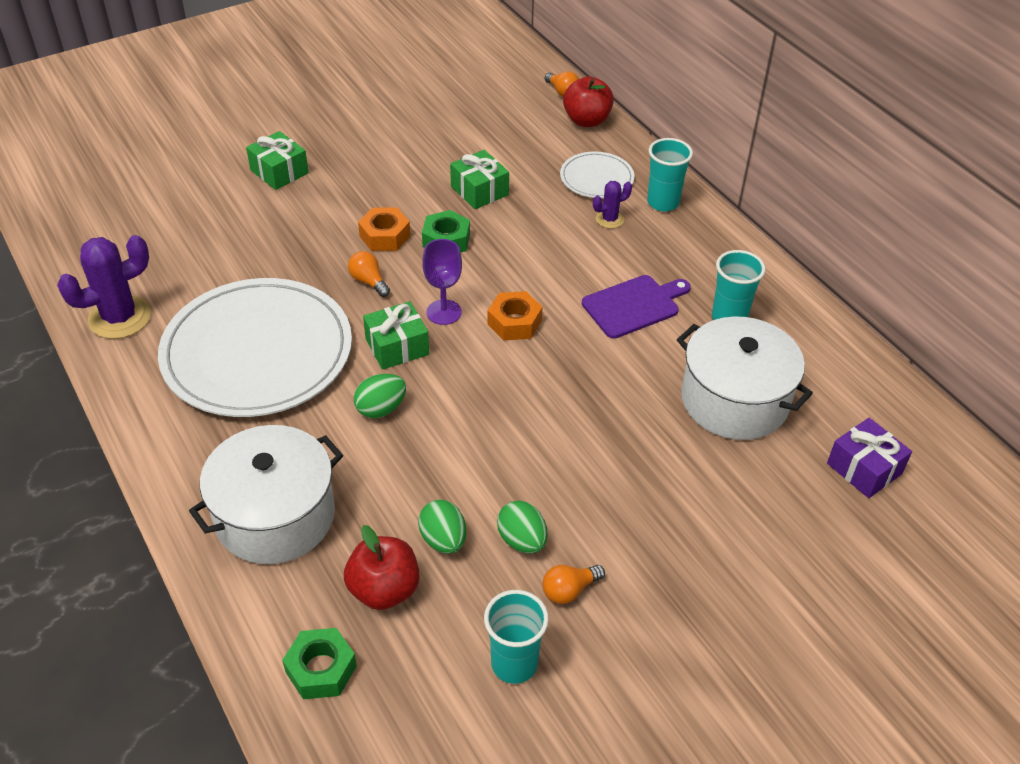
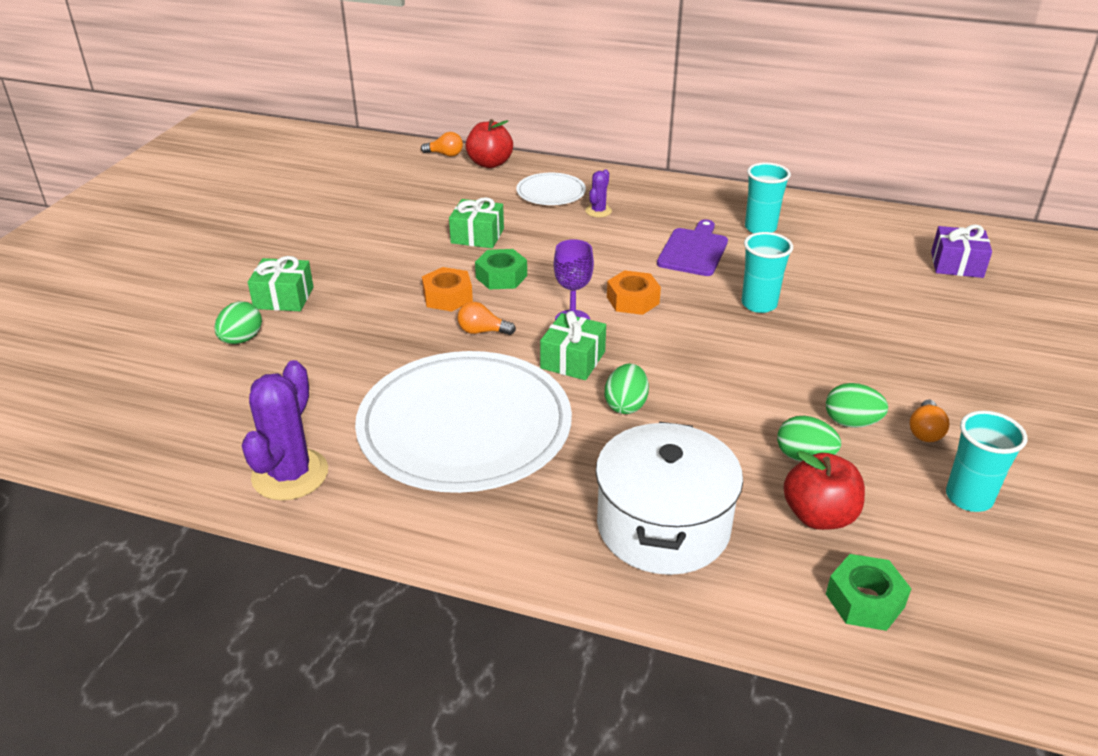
camera: 40 degrees left, 10 degrees down
turquoise cup [647,138,693,211] -> turquoise cup moved to [741,232,793,313]
white pot [677,316,813,440] -> none
none -> green egg [214,301,262,344]

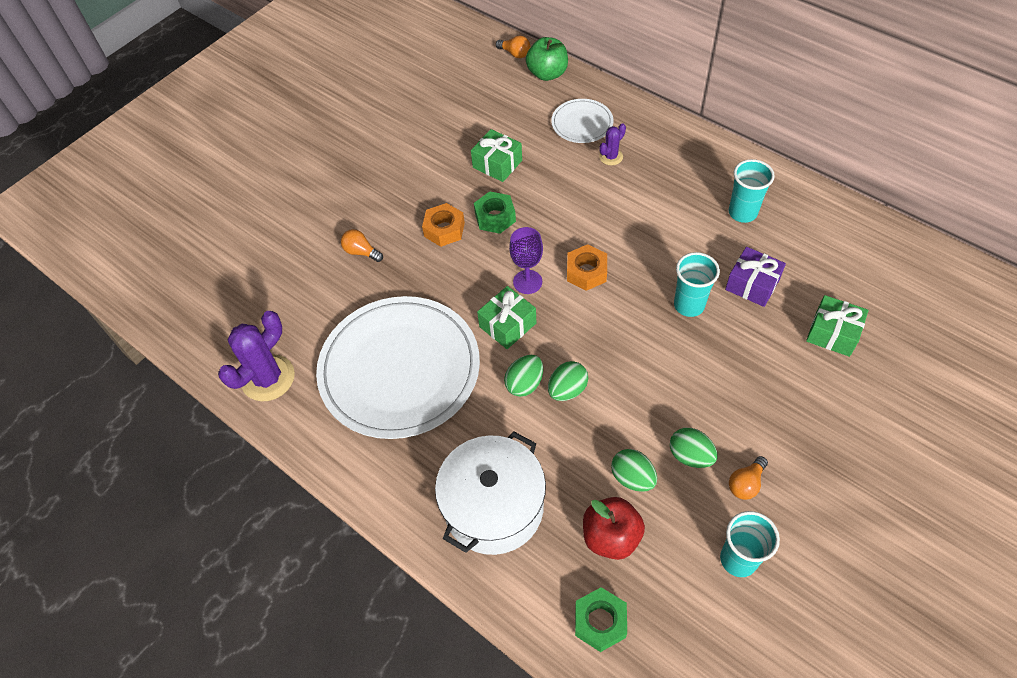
camera: 25 degrees right, 20 degrees up
green egg [214,301,262,344] -> green egg moved to [548,361,588,401]
green gift [248,256,313,311] -> green gift moved to [806,295,869,357]
orange light bulb [457,302,516,335] -> orange light bulb moved to [341,229,383,262]
red apple [465,119,513,168] -> green apple [526,37,568,81]
purple cutting board [657,220,728,276] -> none
purple gift [931,225,992,278] -> purple gift moved to [725,247,786,307]

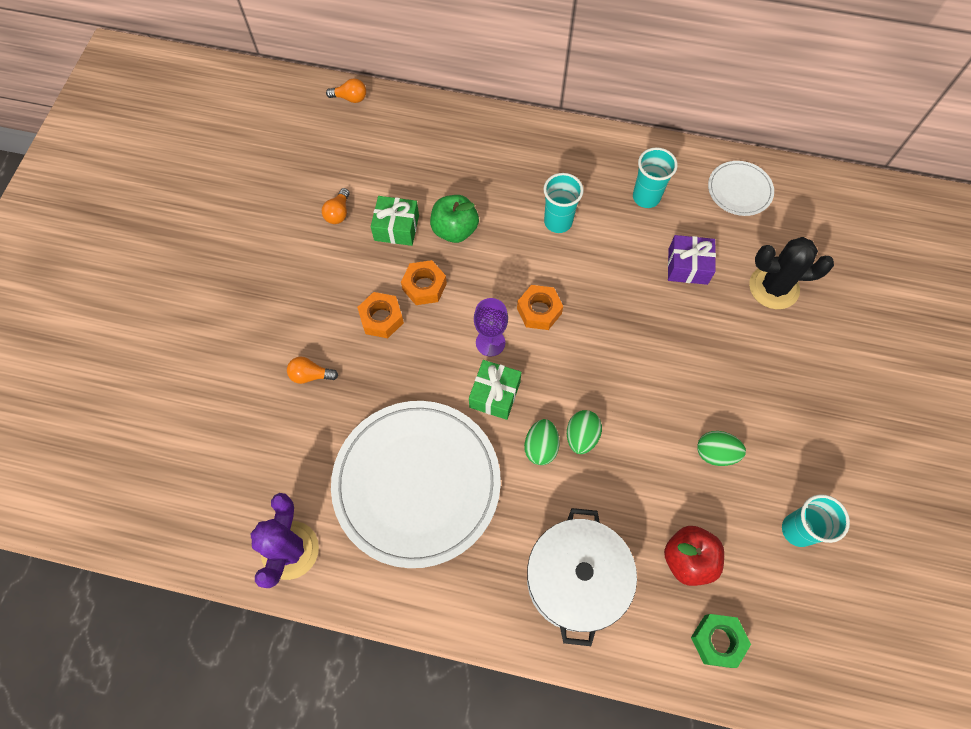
camera: 30 degrees left, 10 degrees up
green nut [474,191,516,234] -> orange nut [401,260,447,305]
green apple [526,37,568,81] -> green apple moved to [430,195,479,243]
white plate [551,99,613,143] -> white plate moved to [708,161,774,216]
purple cactus [599,123,626,165] -> none
green egg [611,449,657,492] -> none
turquoise cup [674,252,720,317] -> turquoise cup moved to [543,173,584,233]
orange light bulb [729,456,768,500] -> orange light bulb moved to [322,188,350,224]
green gift [806,295,869,357] -> black cactus [749,237,834,309]

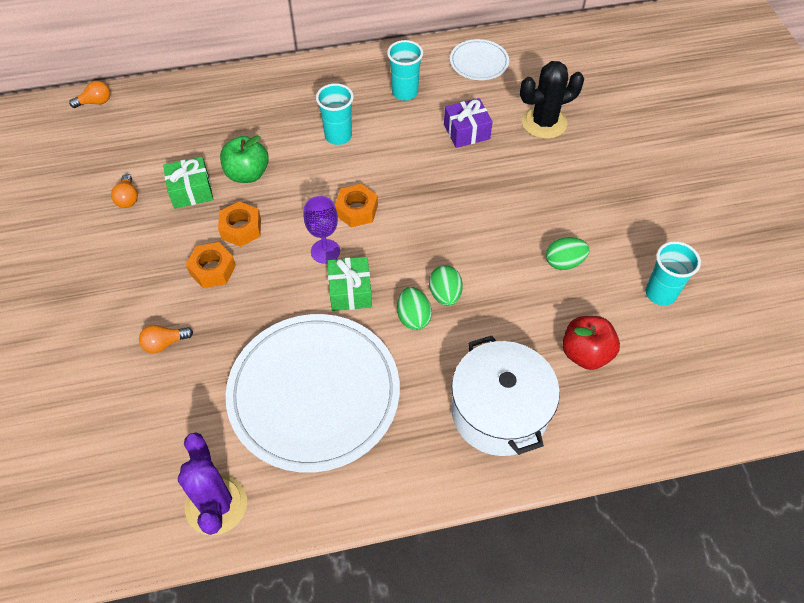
camera: 25 degrees left, 10 degrees down
green nut [691,614,751,668] -> none

